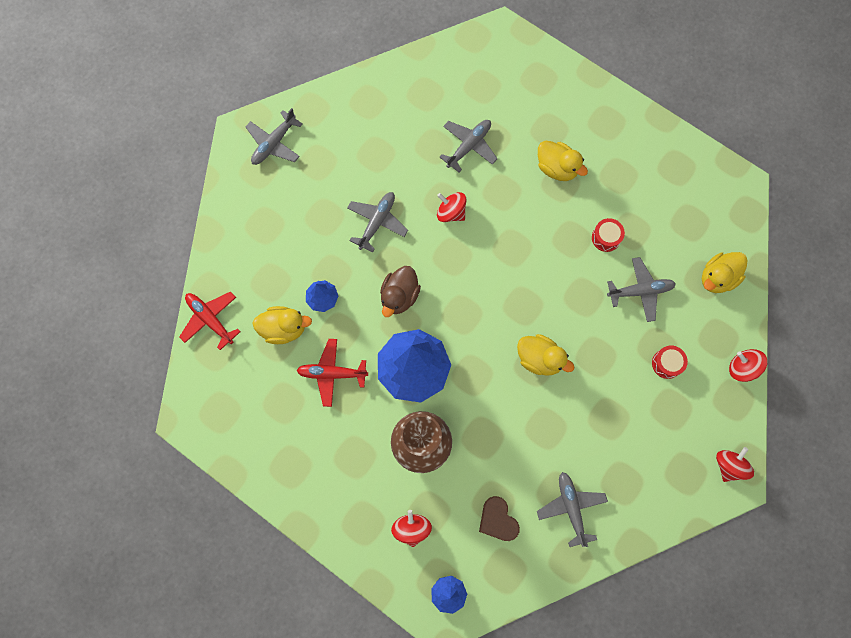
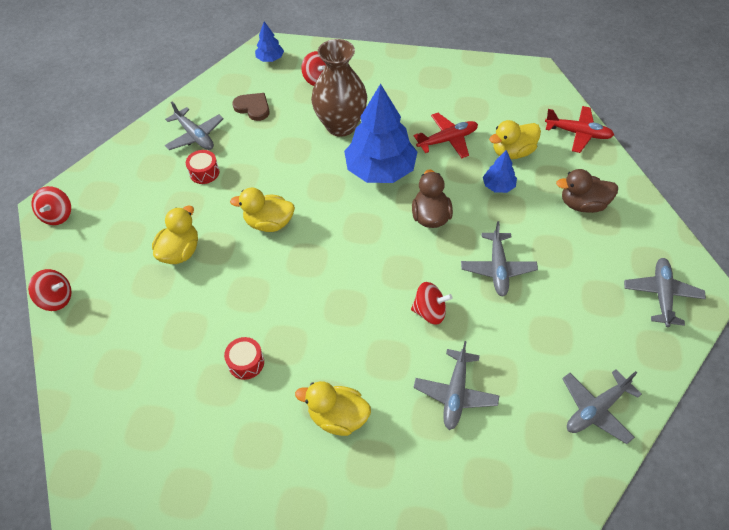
camera: 155 degrees right, 20 degrees down
grey plane [607,257,676,322] -> grey plane moved to [562,369,642,444]
red drum [652,345,688,379] -> red drum moved to [186,150,219,184]
yellow duck [702,252,748,293] -> yellow duck moved to [152,206,198,264]
none -> brown duck [556,169,618,213]

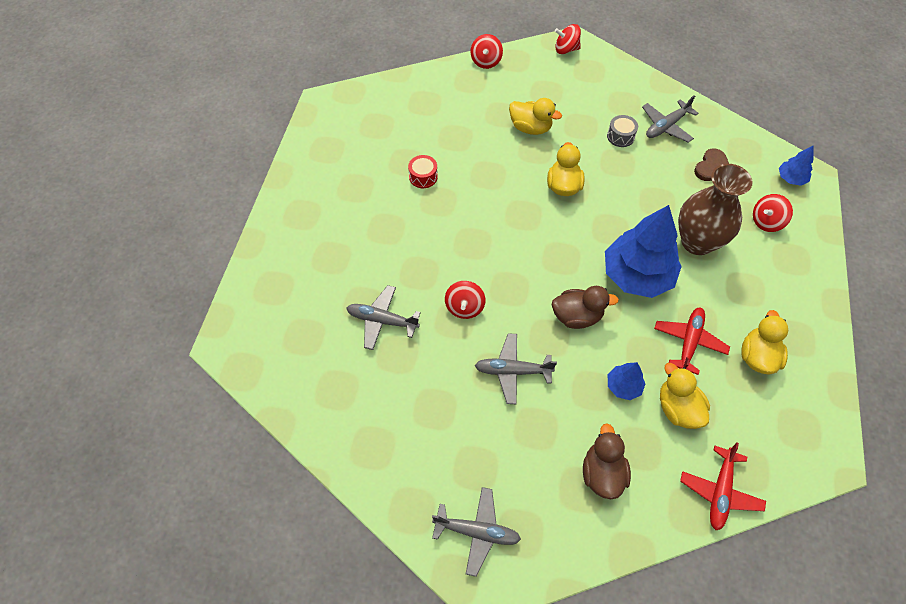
camera: 90 degrees right, 5 degrees up
red drum [186,150,219,184] -> grey drum [607,115,638,147]
yellow duck [295,381,371,436] -> yellow duck moved to [741,310,788,375]
red plane [414,113,478,158] -> red plane turned 135 degrees counterclockwise [654,308,730,375]
grey plane [562,369,642,444] -> none

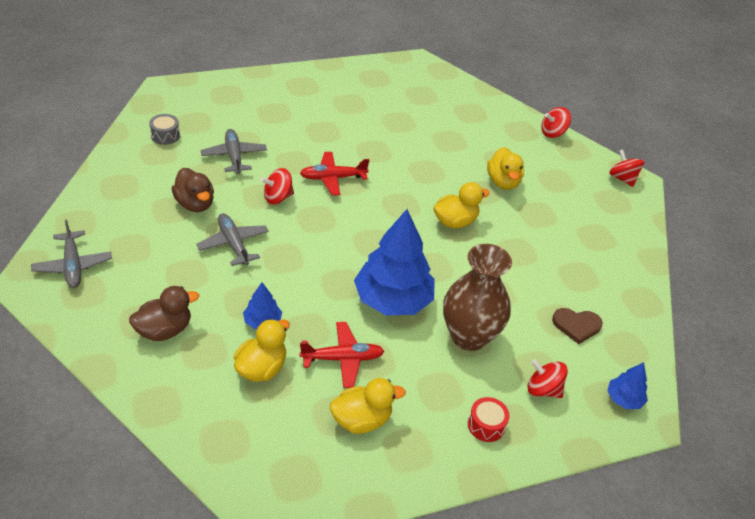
camera: 55 degrees right, 15 degrees down
red drum [408,155,438,188] -> red drum moved to [468,397,510,442]
brown duck [552,286,619,329] -> brown duck moved to [172,168,214,212]
grey drum [607,115,638,147] -> grey drum moved to [149,114,180,145]
grey plane [642,95,699,143] -> none
red plane [680,443,766,530] -> red plane moved to [300,152,369,195]

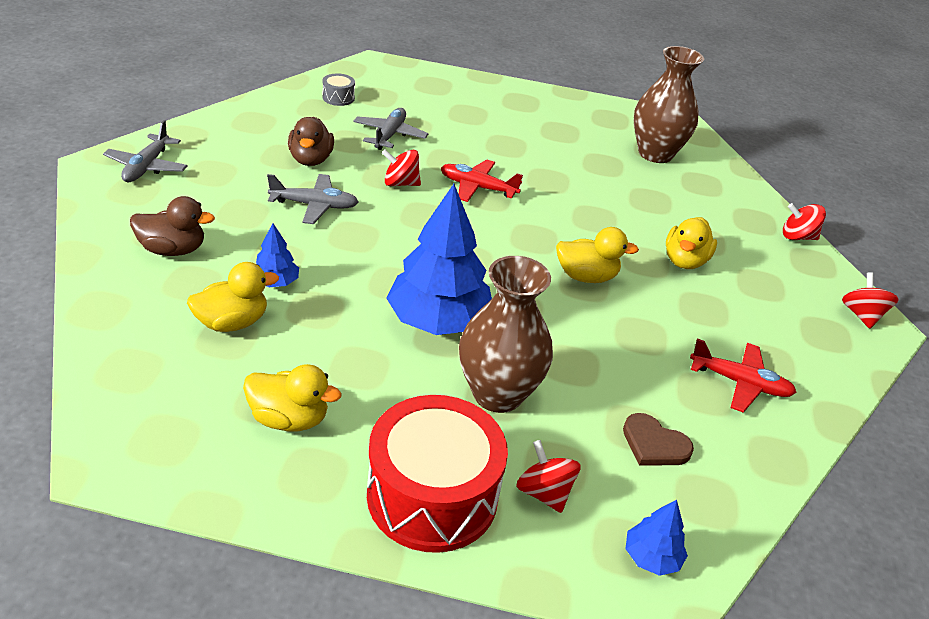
camera: 30 degrees right, 5 degrees down
grey plane [196,213,269,266] -> grey plane turned 90 degrees clockwise [267,174,359,224]
red plane [299,322,384,388] -> red plane moved to [690,338,797,413]
red drum [468,397,510,442] -> red drum [367,395,508,553], size x2.43
none -> brown vase [634,46,704,163]

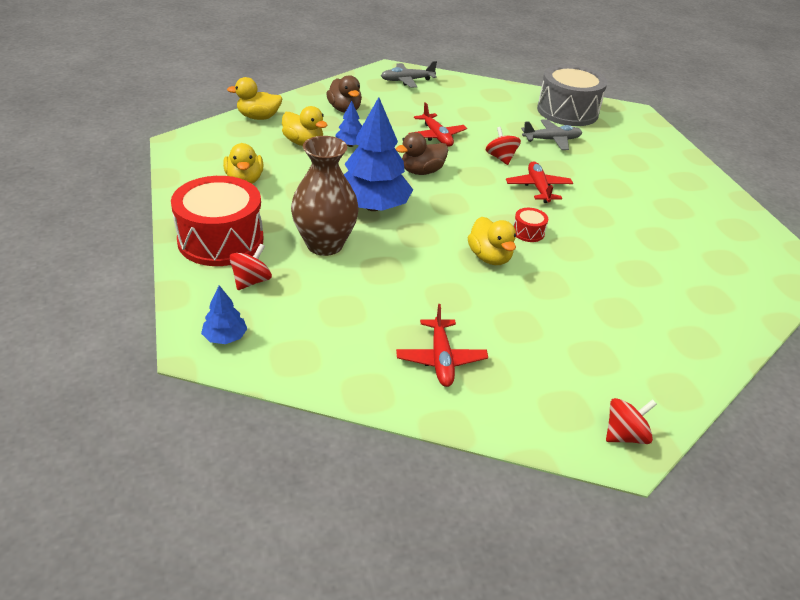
camera: 65 degrees right, 0 degrees up
grey plane [267,174,359,224] -> red plane [408,102,467,147]
brown duck [288,117,334,166] -> brown duck moved to [395,132,448,175]
grey drum [322,73,355,106] -> grey drum [537,64,607,126], size x2.43
brown heart [623,413,694,466] -> none
brown vase [634,46,704,163] -> none
yellow duck [666,217,717,269] -> yellow duck moved to [227,77,283,120]
red spinning top [783,203,826,240] -> none
none -> red drum [513,208,548,242]

